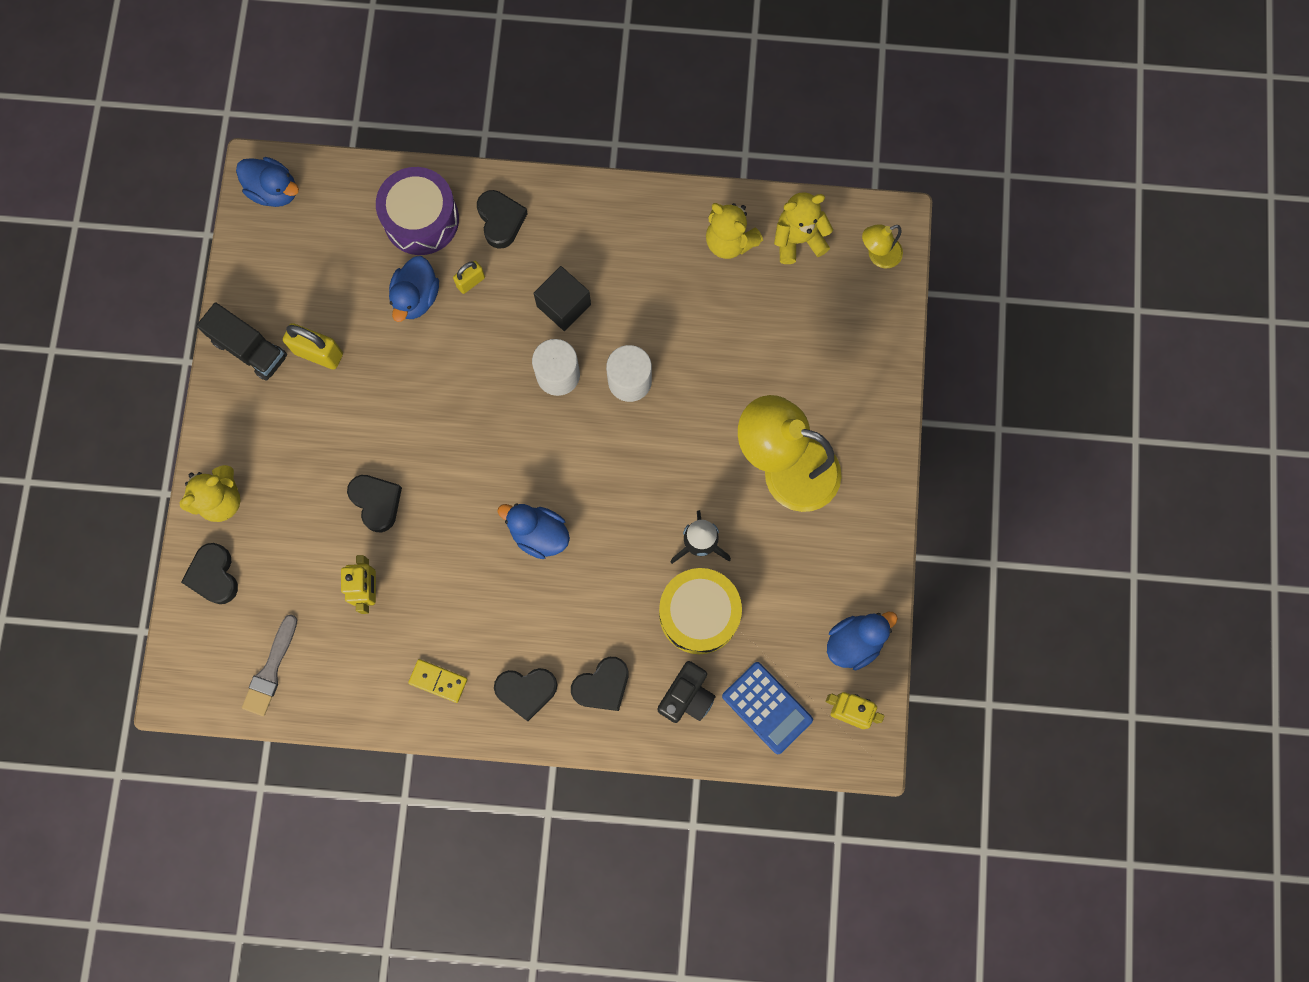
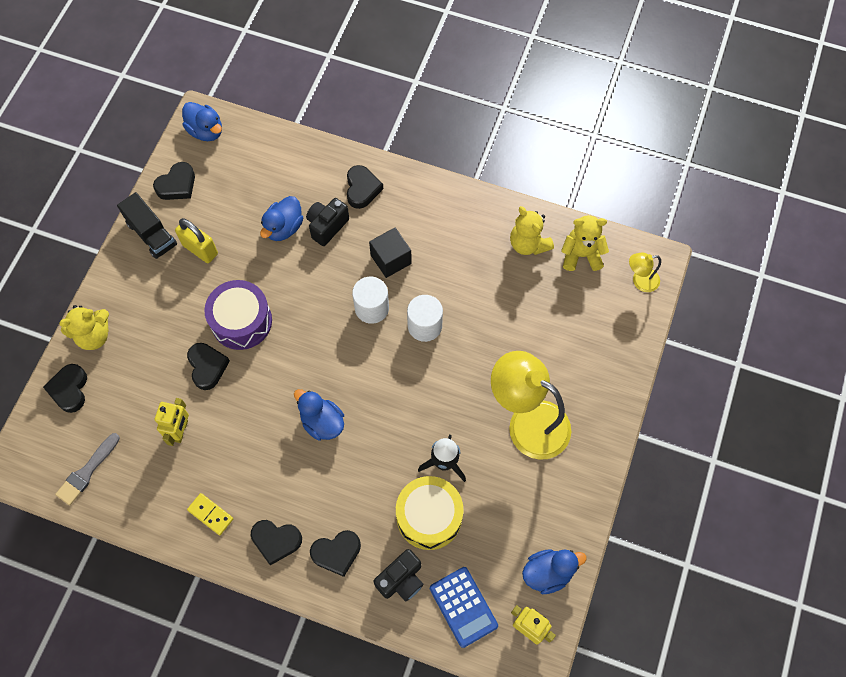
camera: 15 degrees right, 10 degrees down
purple drum [376,167,459,255] -> purple drum moved to [204,280,272,350]
yellow padlock [453,261,485,294] -> black camera [306,198,349,246]
none -> black heart [153,162,195,200]

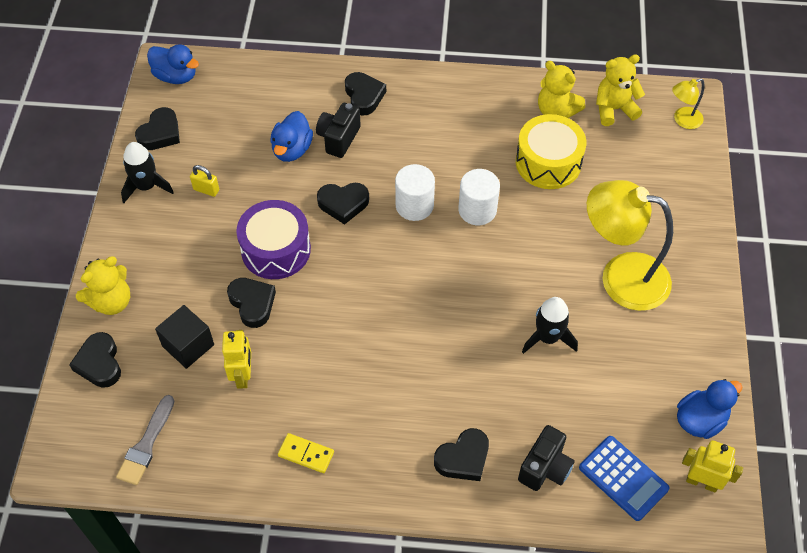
camera: 15 degrees left, 10 degrees down
black truck [117,192,177,259] -> black rocket [121,142,174,203]
yellow padlock [175,218,218,263] -> yellow padlock [190,165,219,197], size x0.61
black heart [251,520,302,565] -> black heart moved to [317,183,369,225]
blue duck [294,389,344,440] -> none
black cube [369,227,412,278] -> black cube moved to [155,305,214,369]
yellow drum [396,476,463,550] -> yellow drum moved to [516,114,586,189]

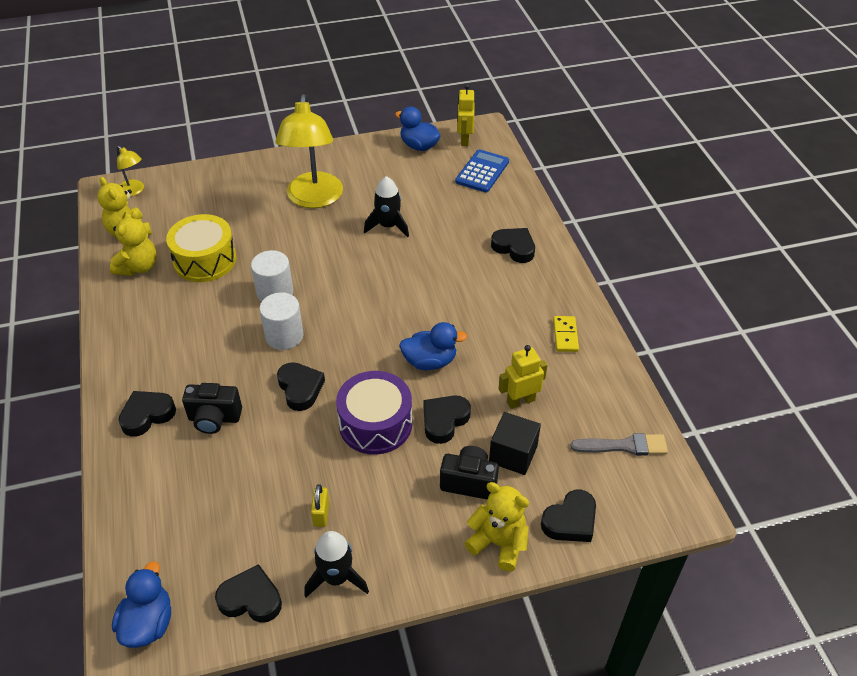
camera: 110 degrees left, 10 degrees down
blue duck [270,111,313,162] -> blue duck moved to [399,322,467,370]
black camera [518,425,575,491] -> black camera moved to [440,446,499,499]

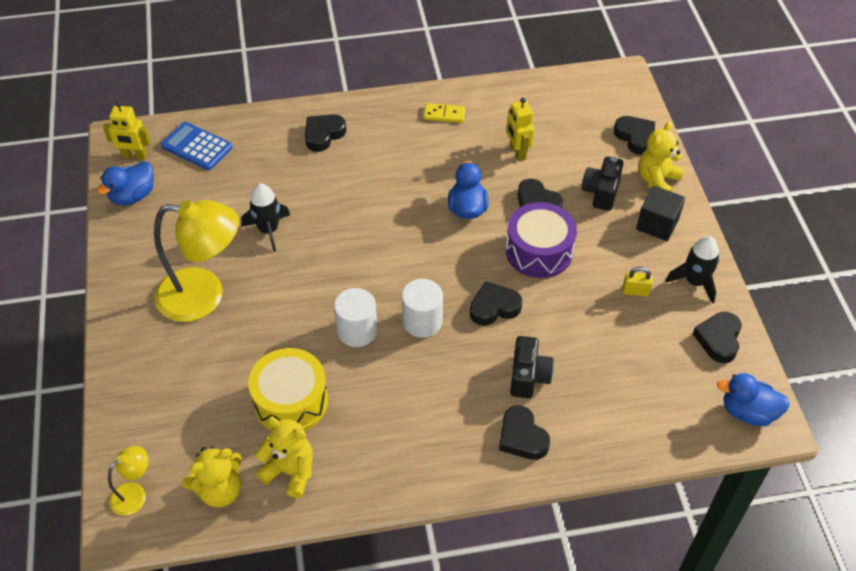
camera: 85 degrees left, 5 degrees up
black cube [489,412,541,475] -> black cube moved to [636,185,685,241]
grey brush [570,433,668,456] -> none

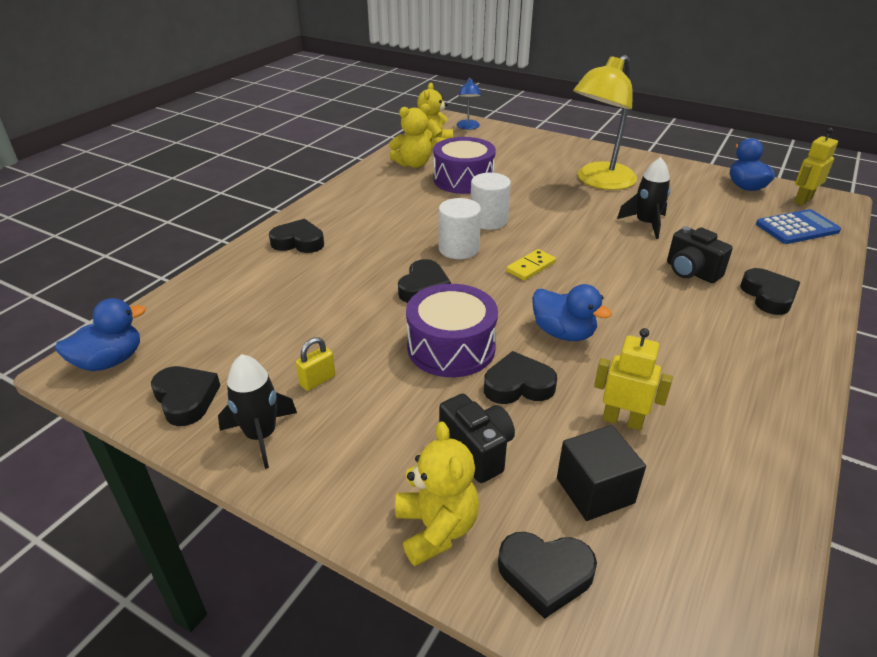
camera: 130 degrees right, 15 degrees down
yellow lamp [108,446,148,516] -> blue lamp [457,78,481,130]
yellow drum [248,348,328,431] -> purple drum [433,137,496,194]
yellow domino [424,103,465,123] -> yellow domino moved to [506,249,556,281]
black camera [510,336,554,398] -> black camera moved to [667,226,733,283]
black cube [636,185,685,241] -> black cube moved to [557,425,646,521]

